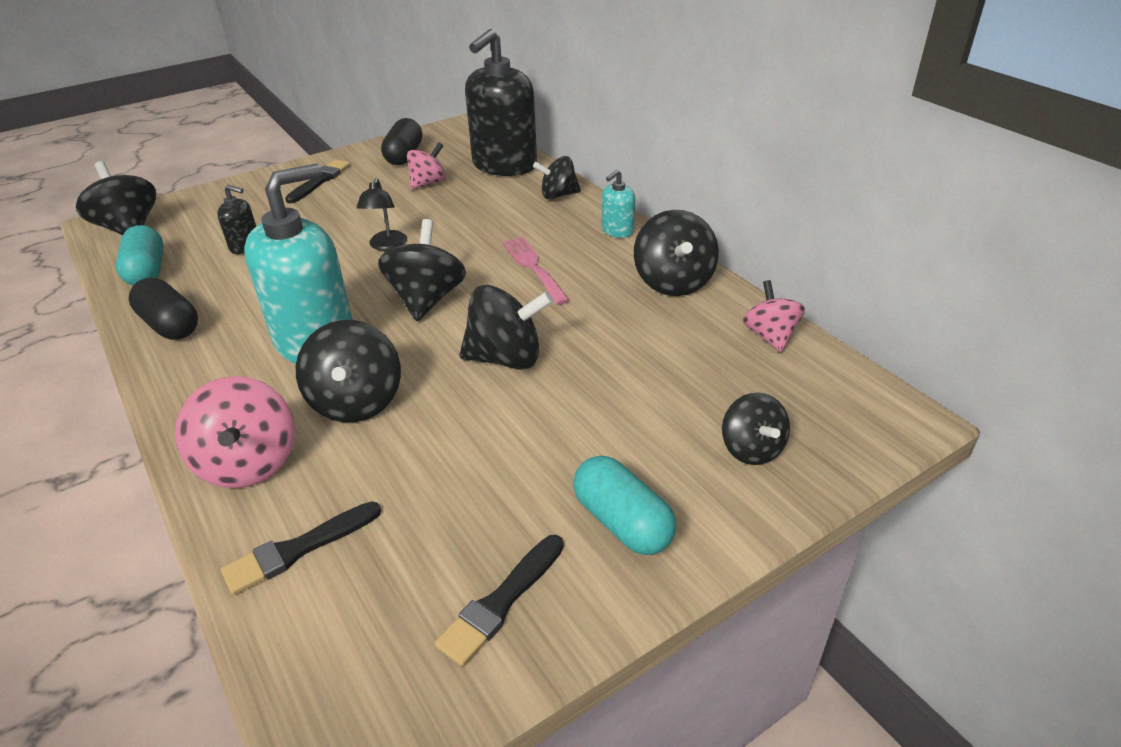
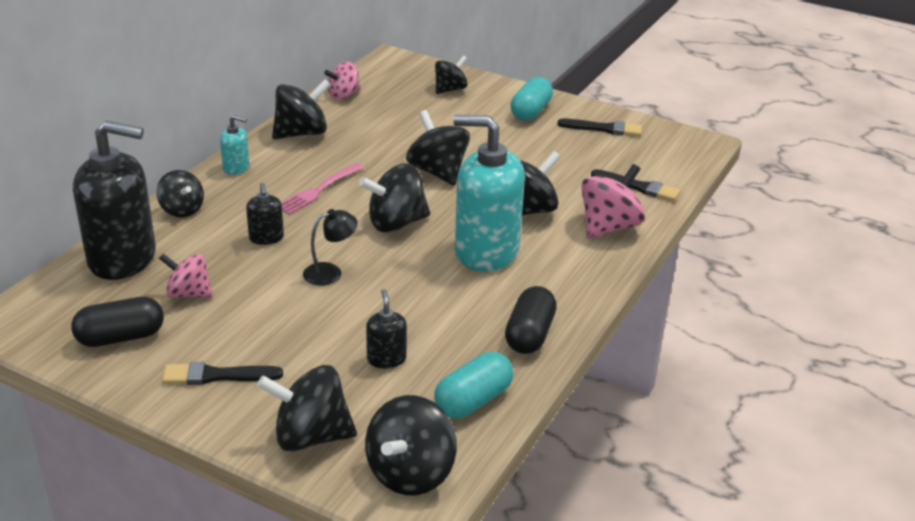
camera: 120 degrees left, 5 degrees down
none -> black soap dispenser [246,183,284,245]
none -> black spinning top [257,365,357,452]

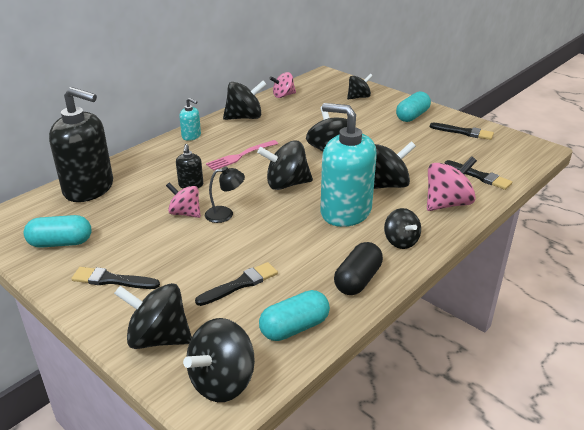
camera: 15 degrees right, 0 degrees up
black capsule [71,296,164,347] -> turquoise capsule [24,215,91,248]
black spinning top [156,170,204,217] -> black spinning top moved to [384,208,421,249]
pink spinning top [159,254,213,298] -> pink spinning top moved to [166,182,201,218]
black soap dispenser [366,289,407,368] -> black brush [195,262,278,306]

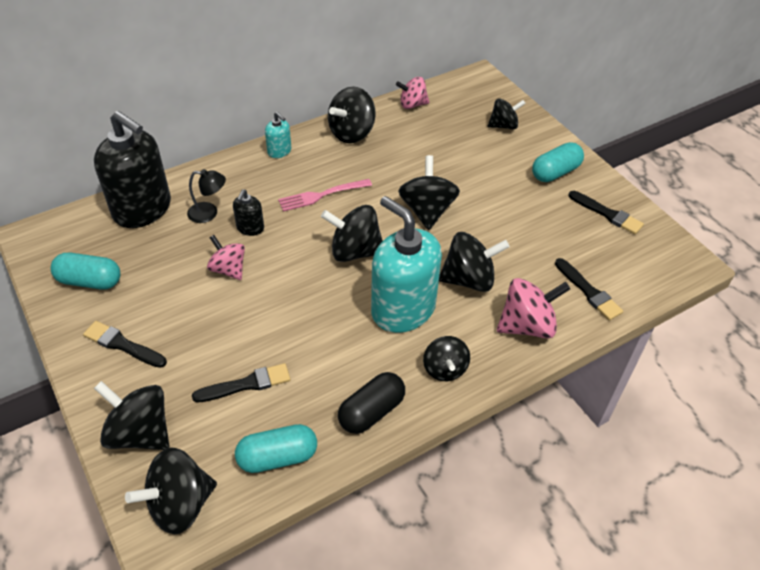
camera: 15 degrees right, 15 degrees up
black lamp [205,167,245,223] -> black lamp moved to [187,169,226,223]
black spinning top [223,81,267,120] -> black spinning top turned 135 degrees clockwise [328,87,376,143]

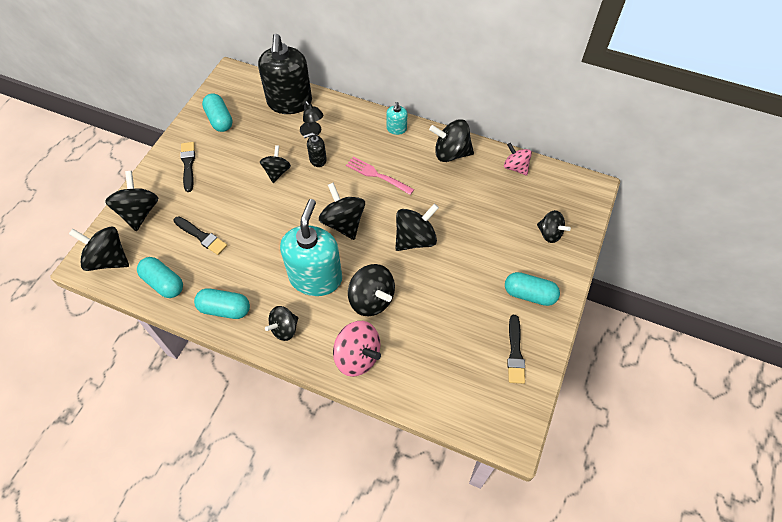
camera: 55 degrees right, 10 degrees up
pink spinning top [207,235,245,280] -> black spinning top [260,145,291,183]
black capsule [338,372,405,434] -> turquoise capsule [194,289,250,319]
black brush [555,258,623,320] -> none

